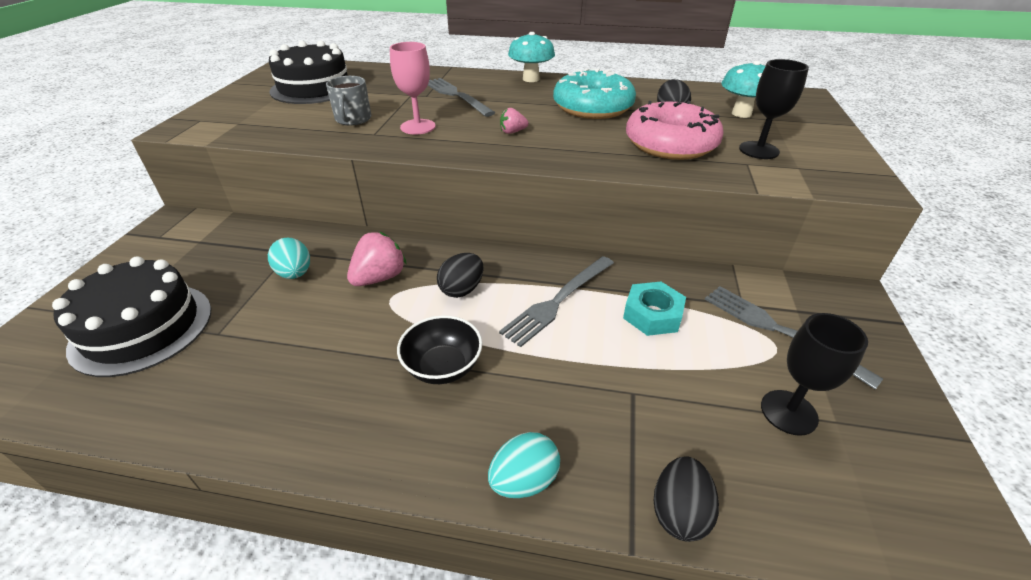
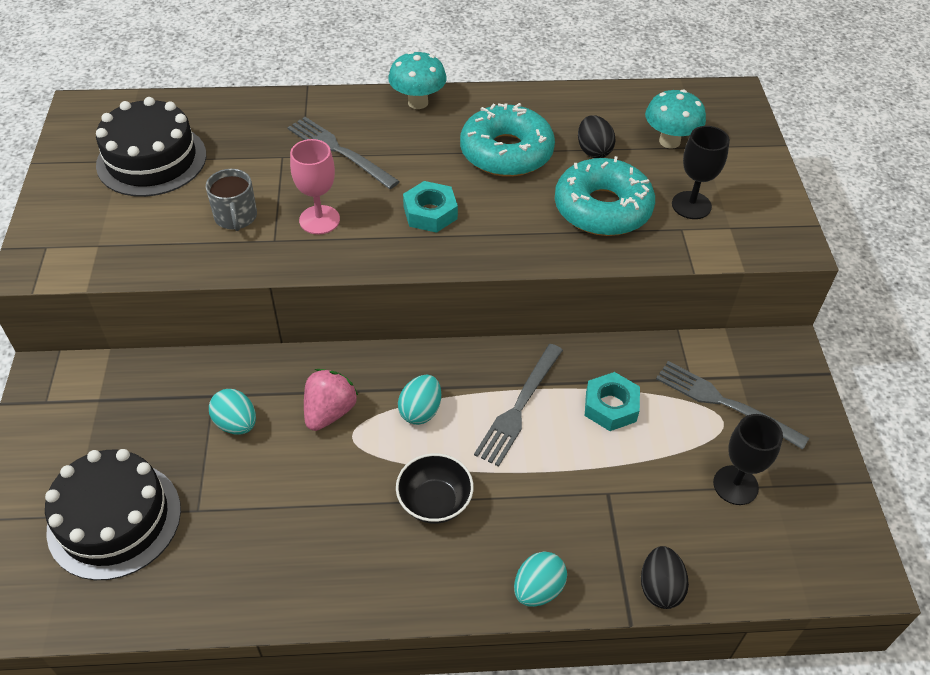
camera: 15 degrees left, 10 degrees up
black egg [437,253,483,298] -> turquoise egg [398,375,441,425]
pink strawberry [500,108,529,134] -> turquoise nut [403,181,458,233]
pink donut [626,101,724,160] -> turquoise donut [555,156,655,236]

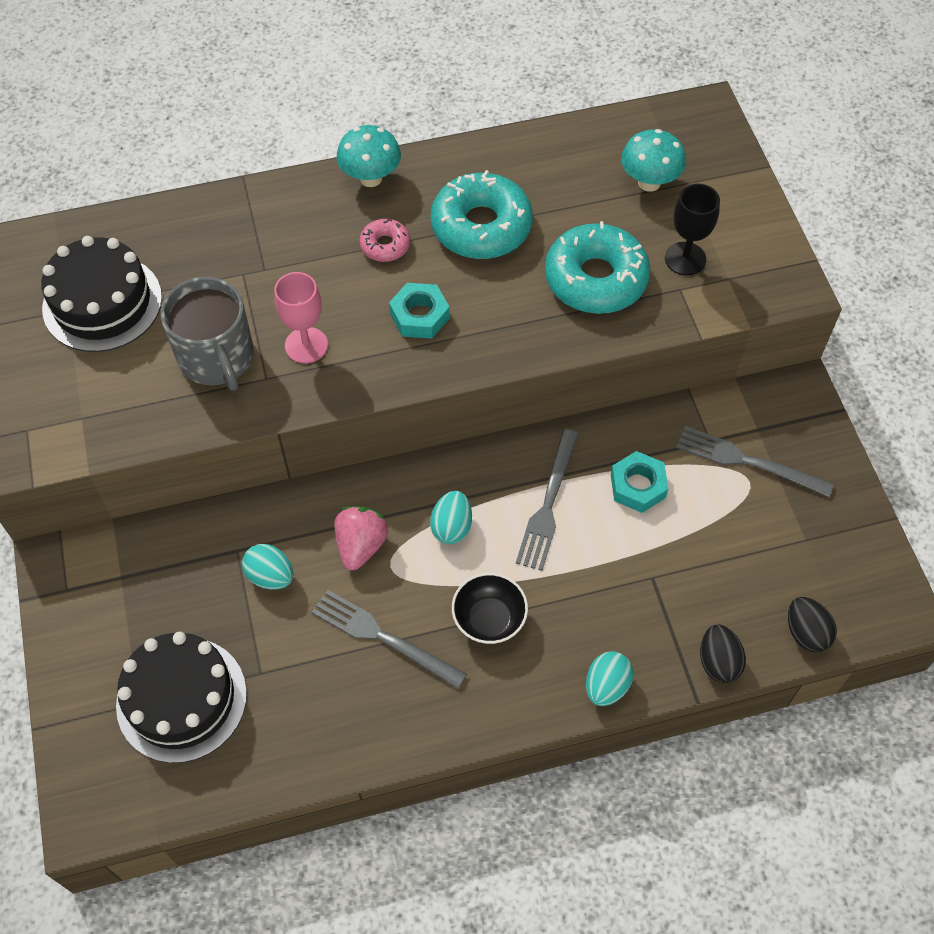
camera: 10 degrees left, 10 degrees up
grey mug [206,169,257,231] -> grey mug [161,277,254,391], size x1.67
grey fork [287,117,400,189] -> grey fork moved to [312,590,467,689]
black egg [578,115,616,158] -> black egg moved to [788,597,837,652]
black goblet [713,414,783,505] -> none
none -> pink donut [360,218,410,262]

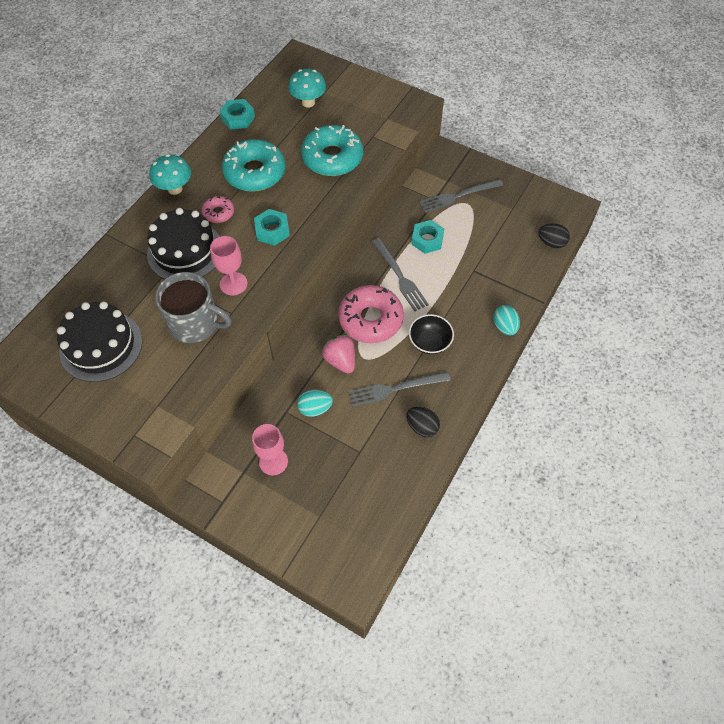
camera: 45 degrees left, 0 degrees up
black cake [116,632,247,763] -> black cake moved to [147,208,220,279]
turquoise egg [430,491,472,544] -> pink donut [338,285,404,343]
black goblet [665,184,720,276] -> none
black egg [700,624,746,683] -> black egg moved to [406,407,440,437]
none -> turquoise nut [219,99,255,130]
none -> pink goblet [252,424,288,476]

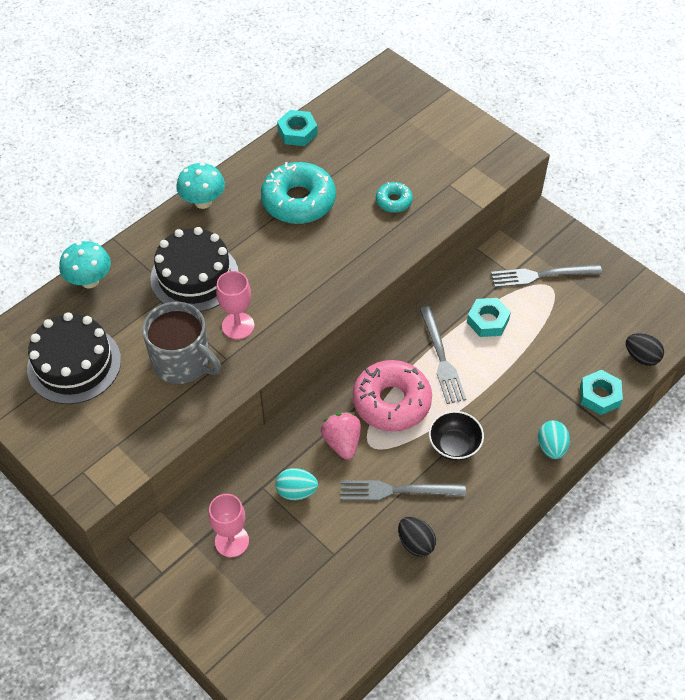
camera: 15 degrees right, 5 degrees down
pink donut [202,196,234,223] -> none
turquoise nut [254,209,290,246] -> turquoise nut moved to [580,370,623,415]
turquoise mushroom [288,69,326,107] -> turquoise mushroom moved to [59,241,111,289]
turquoise donut [301,125,363,176] -> turquoise donut [376,182,413,213], size x0.49

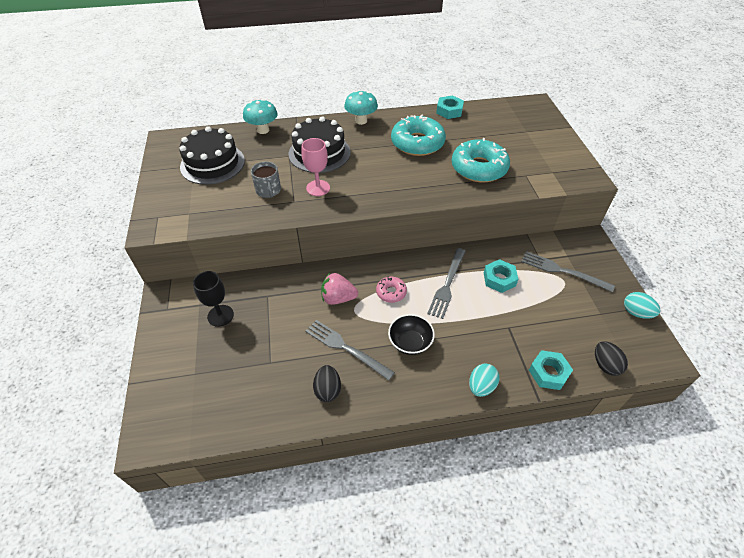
camera: 35 degrees right, 5 degrees down
grey mug [142,302,221,384] -> grey mug [251,162,281,198], size x0.60
pink goblet [209,494,249,557] -> black goblet [193,271,234,327]
turquoise egg [276,468,318,500] -> turquoise egg moved to [624,292,660,319]
pink strawberry [321,412,361,460] -> pink strawberry turned 105 degrees counterclockwise [321,273,358,305]
pink donut [353,360,432,431] -> pink donut [376,276,407,303], size x0.49
turquoise donut [376,182,413,213] -> turquoise donut [452,138,510,182], size x2.02

